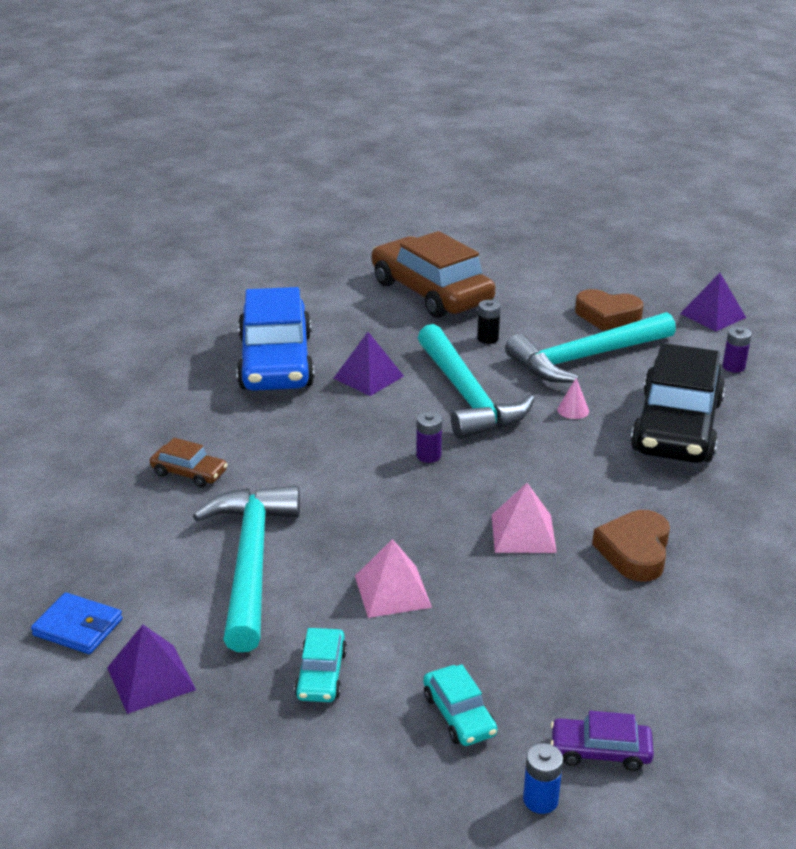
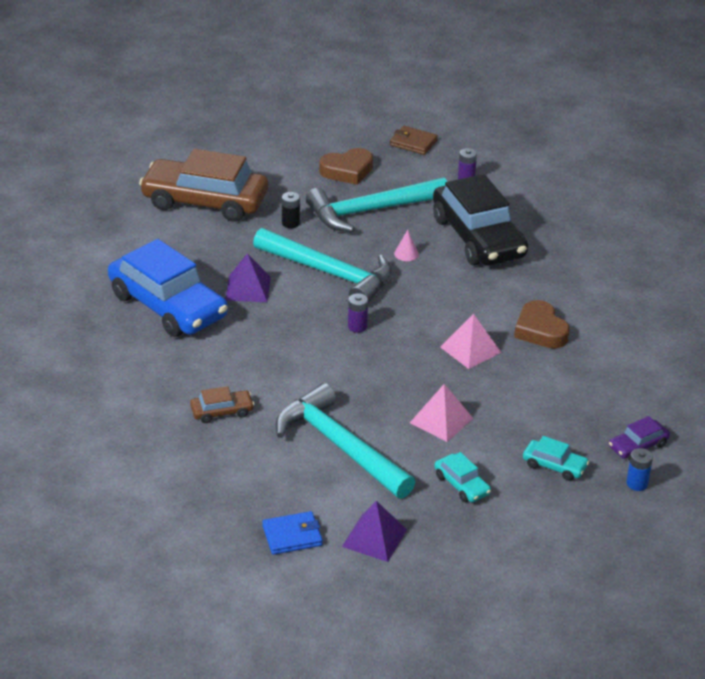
camera: 40 degrees left, 5 degrees up
turquoise hammer [505,312,676,383] -> turquoise hammer turned 45 degrees clockwise [306,177,447,232]
purple pyramid [680,273,746,331] -> brown wallet [390,126,438,155]

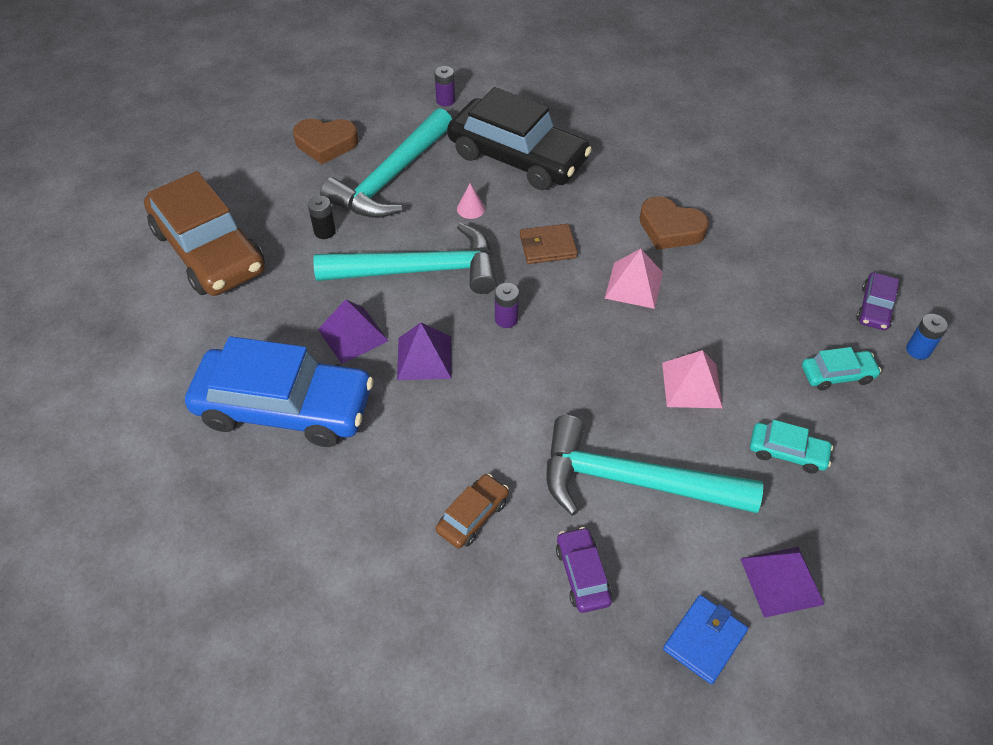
camera: 35 degrees left, 15 degrees up
brown car [139,149,268,222] -> brown car turned 105 degrees counterclockwise [144,171,265,296]
brown heart [319,148,373,185] -> brown heart turned 60 degrees clockwise [293,119,358,164]
brown wallet [390,126,438,155] -> brown wallet moved to [520,224,578,264]
none -> purple pyramid [397,323,451,380]
none -> purple car [556,527,612,613]

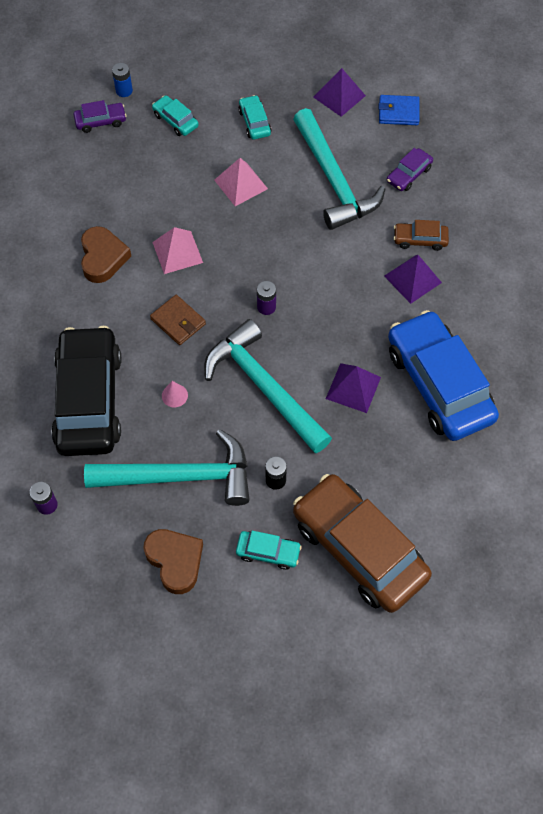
camera: 125 degrees left, 10 degrees up
brown car [144,171,265,296] -> brown car turned 60 degrees counterclockwise [293,474,432,613]
purple pyramid [397,323,451,380] -> purple pyramid moved to [384,255,442,304]
none -> turquoise car [236,531,302,570]

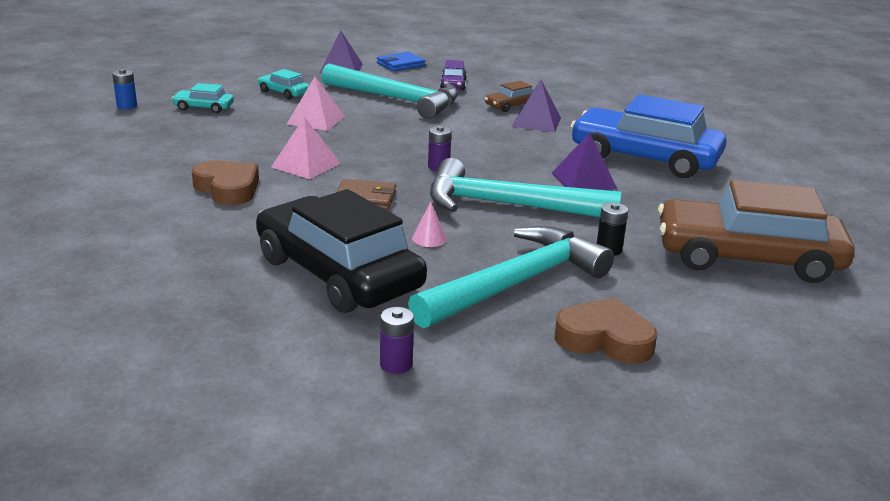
camera: 40 degrees left, 35 degrees down
purple car [73,100,127,133] -> none
turquoise car [236,531,302,570] -> none

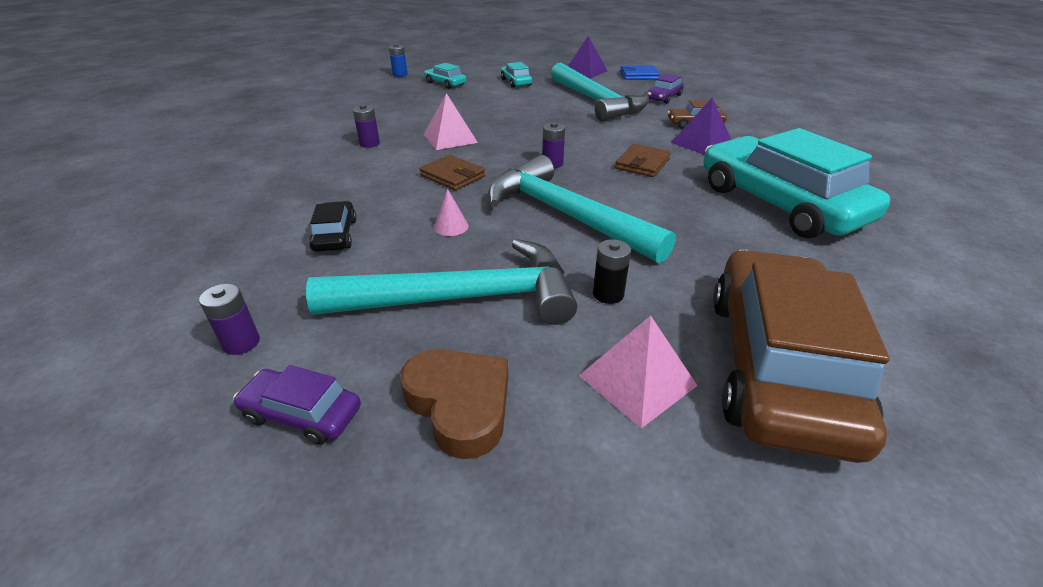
camera: 35 degrees right, 10 degrees up
brown heart [192,160,259,205] -> purple battery [353,104,380,148]
black car [256,189,427,313] -> black car [309,201,357,252], size x0.43
pink pyramid [287,77,345,131] -> pink pyramid moved to [579,316,697,428]
purple pyramid [551,133,617,190] -> none
blue car [570,94,726,178] -> turquoise car [703,128,890,238]
brown car [658,180,855,283] -> brown car turned 60 degrees clockwise [713,250,890,463]
none -> purple car [233,365,361,445]
none -> brown wallet [615,144,671,177]

